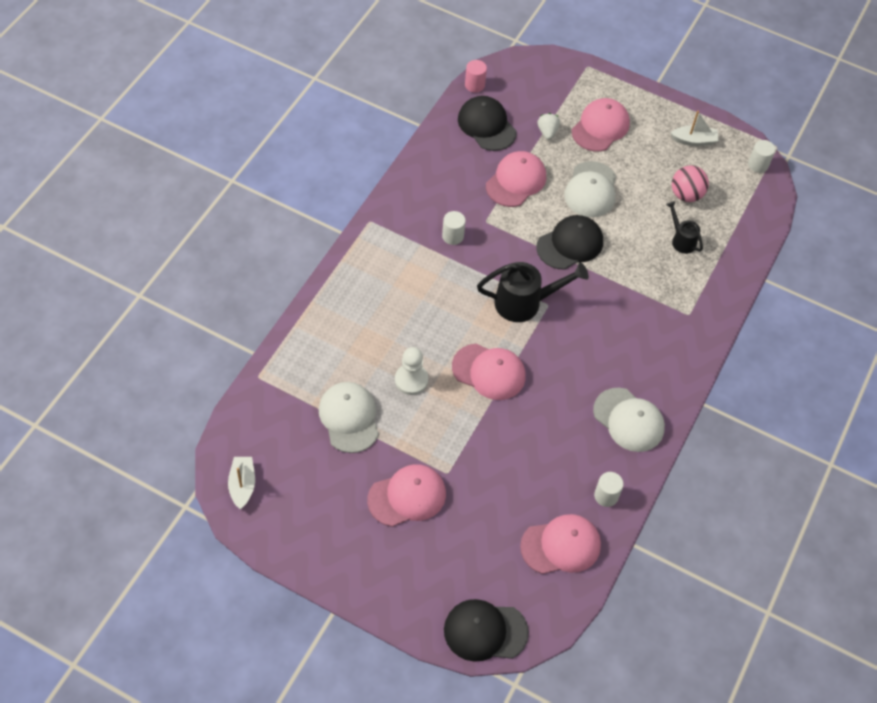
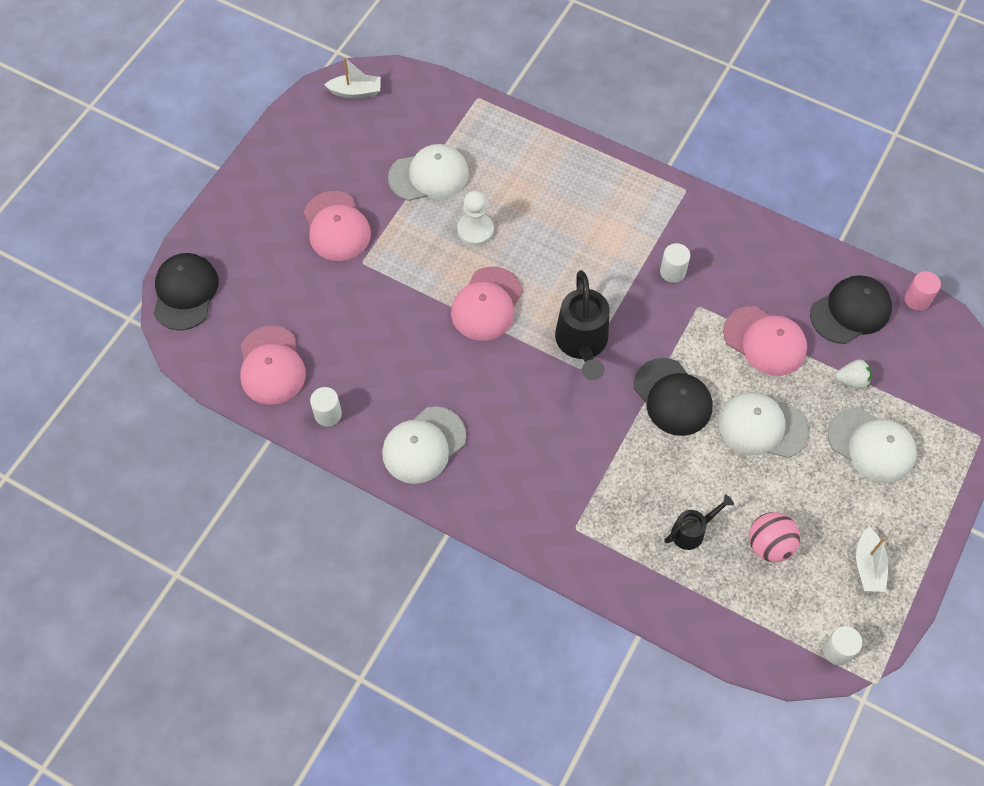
camera: 95 degrees right, 5 degrees up
pink cap [572,98,630,152] -> white cap [828,408,917,483]

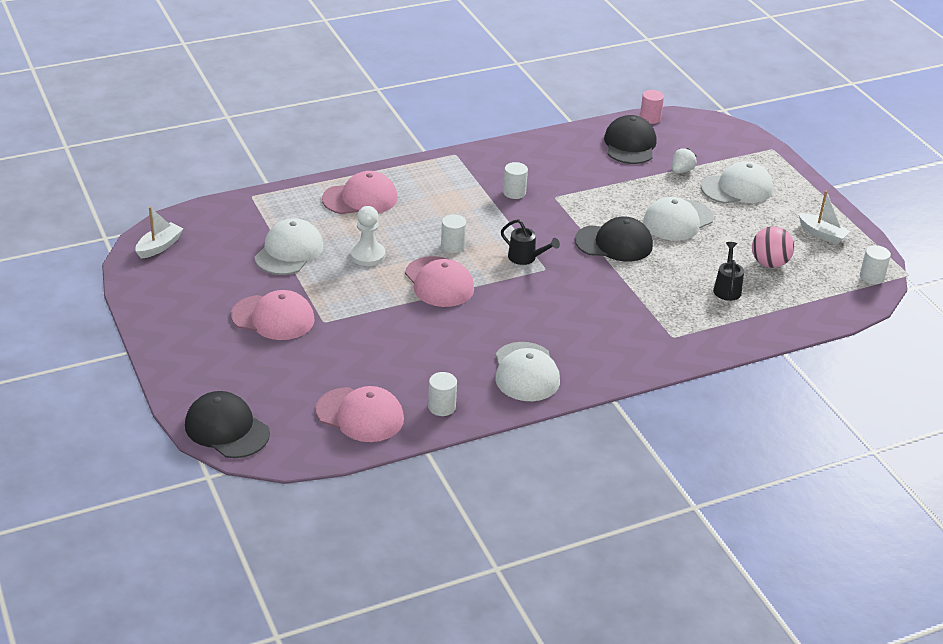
camera: 55 degrees left, 25 degrees down
black watering can [555,270,609,380] -> black watering can [501,219,560,265], size x0.57
pink cap [723,306,807,376] -> pink cap moved to [322,171,398,214]
none -> white cylinder [441,214,466,253]

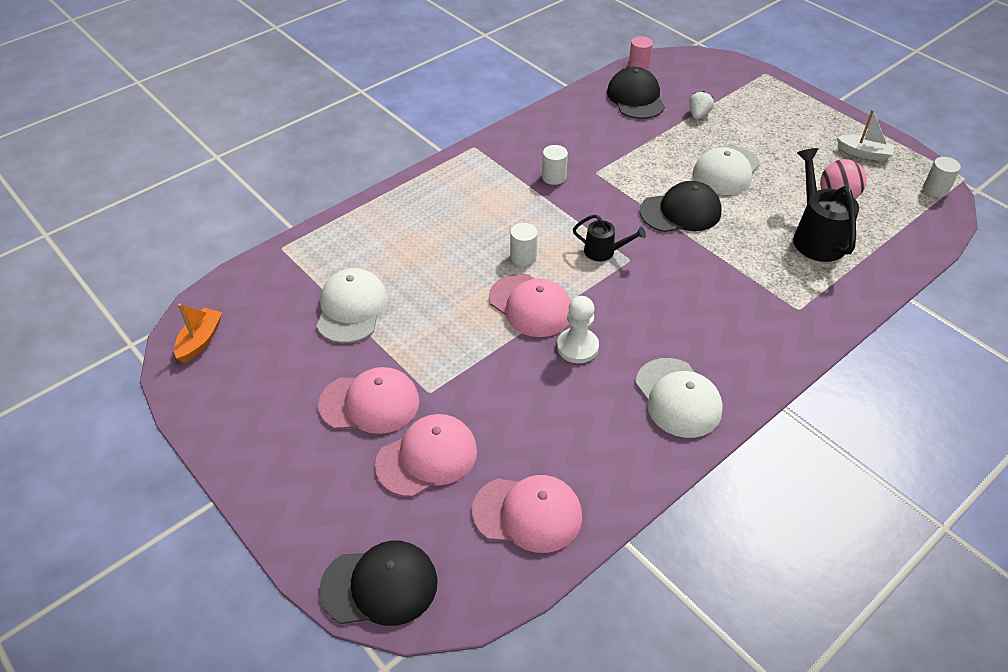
camera: 15 degrees left, 10 degrees up
white boat [135,207,183,259] -> orange boat [174,304,222,363]
black cap [185,391,270,458] -> black cap turned 150 degrees clockwise [319,540,438,626]
pink cap [322,171,398,214] -> pink cap moved to [375,414,477,497]
white pawn [350,206,386,266] -> white pawn moved to [557,296,599,363]
white cylinder [428,372,457,416] -> none
white cap [701,161,773,204] -> none
black watering can [713,242,744,301] -> black watering can [793,148,859,262], size x1.77

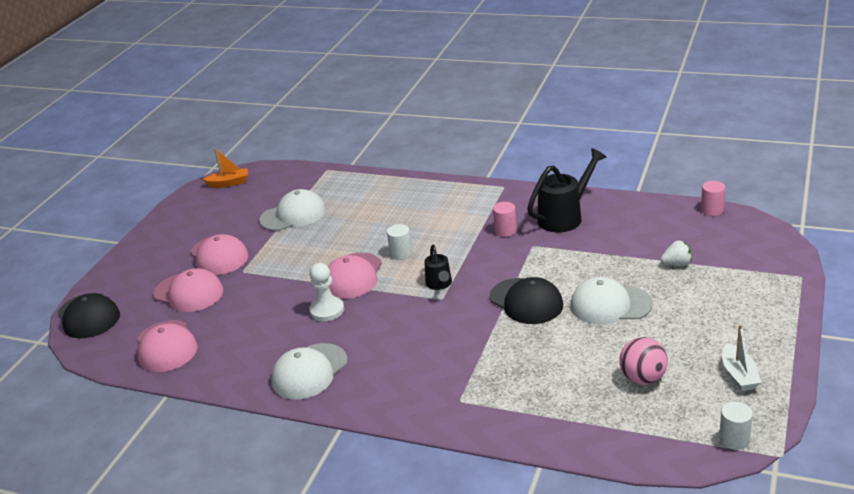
camera: 65 degrees right, 15 degrees down
white cylinder [542,145,568,185] -> pink cylinder [493,202,517,237]
black cap [607,67,665,119] -> none
black watering can [793,148,859,262] -> black watering can moved to [527,148,606,233]

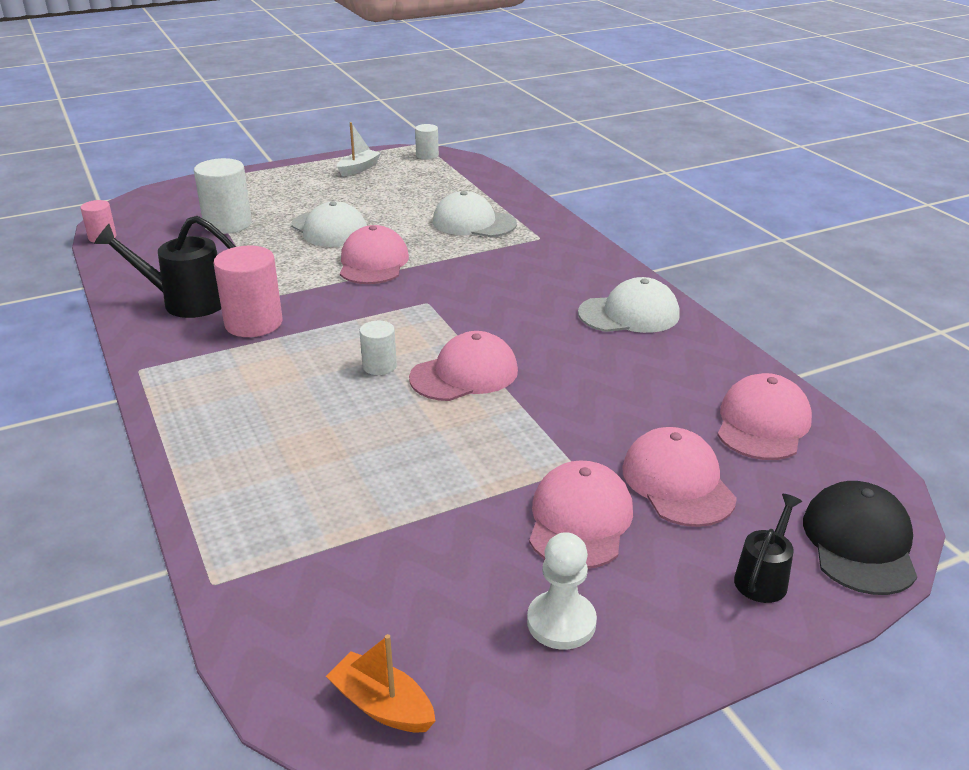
camera: 140 degrees left, 0 degrees up
white cap [259,189,326,231] -> white cap moved to [433,191,517,237]
white pawn [309,263,344,321] -> white pawn moved to [527,532,597,650]
black watering can [424,245,452,290] -> black watering can moved to [734,494,802,603]
black cap [489,277,563,324] -> pink cap [340,225,409,284]
pink cylinder [493,202,517,237] -> pink cylinder [213,246,282,337], size x1.80
pink ball [619,337,668,385] -> none
white strawberry [661,241,692,266] -> white cylinder [194,158,252,234]

